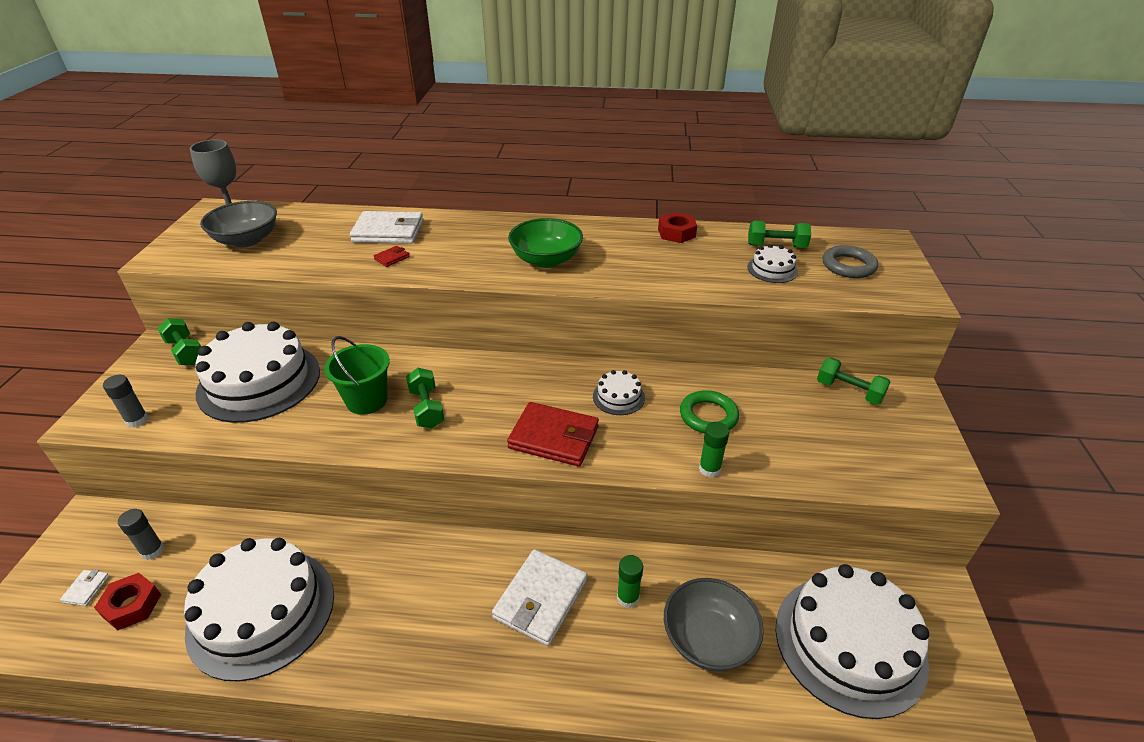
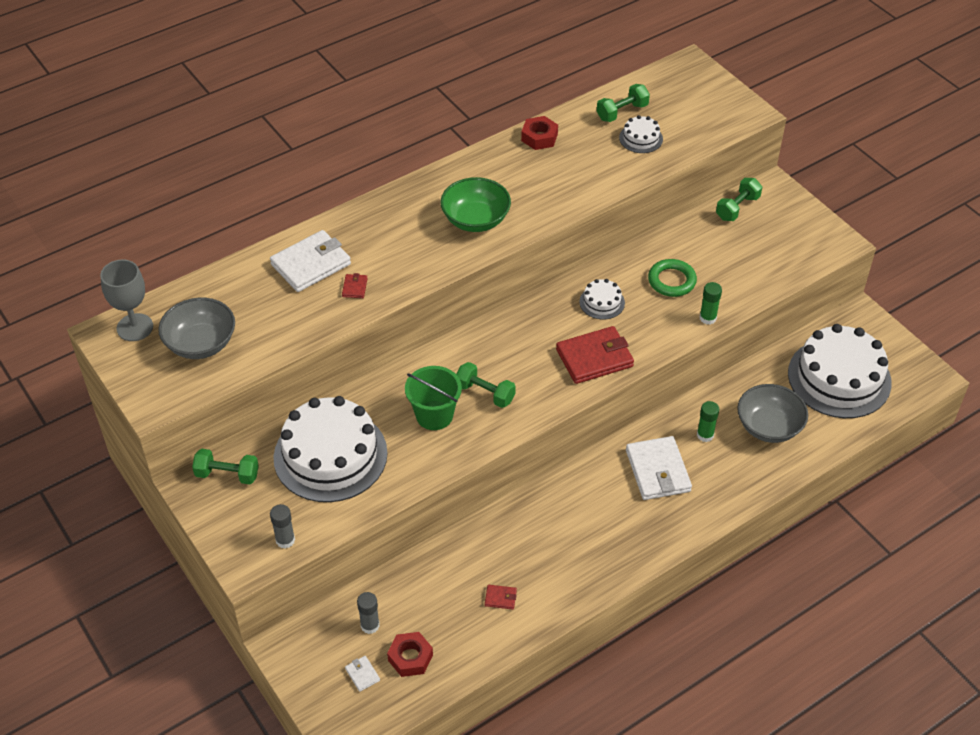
camera: 40 degrees left, 10 degrees up
white cake [184,538,334,682] -> red wallet [485,585,517,610]
green dumbbell [817,357,890,405] -> green dumbbell turned 45 degrees counterclockwise [716,178,762,221]
grey ring [822,245,878,278] -> none

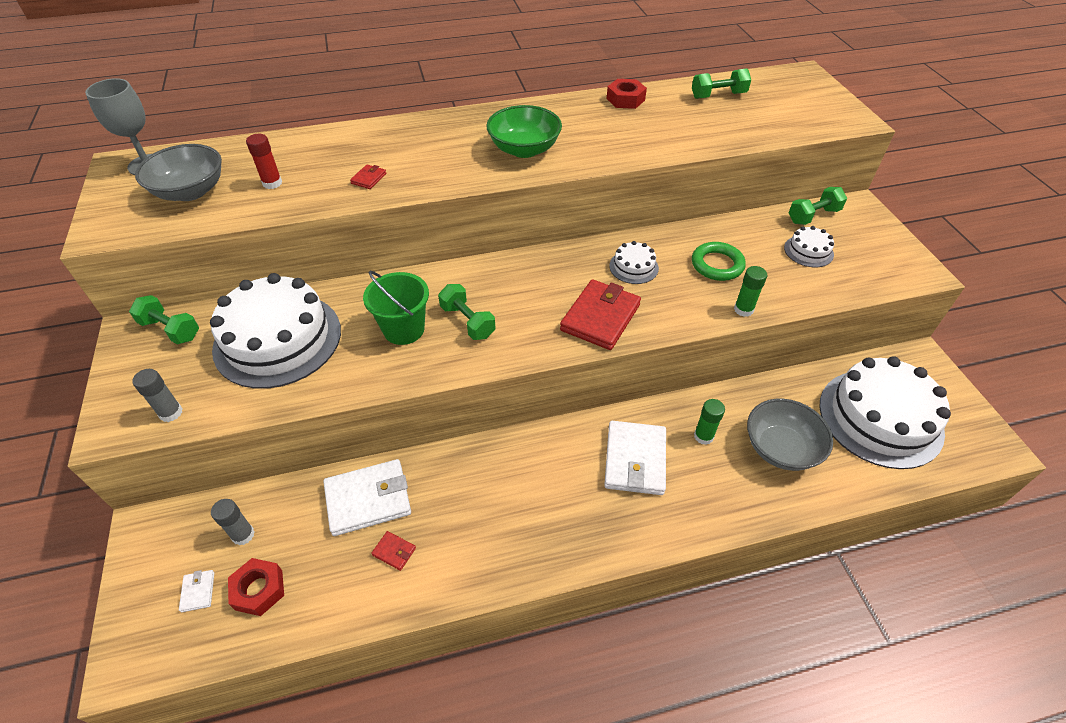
camera: 20 degrees right, 0 degrees up
white wallet [270,230,351,292] -> white wallet moved to [323,459,411,536]
red wallet [556,326,634,384] -> red wallet turned 60 degrees counterclockwise [560,279,641,350]
white cake [619,115,663,153] -> white cake moved to [784,226,834,267]
none -> red glue stick [246,134,282,189]

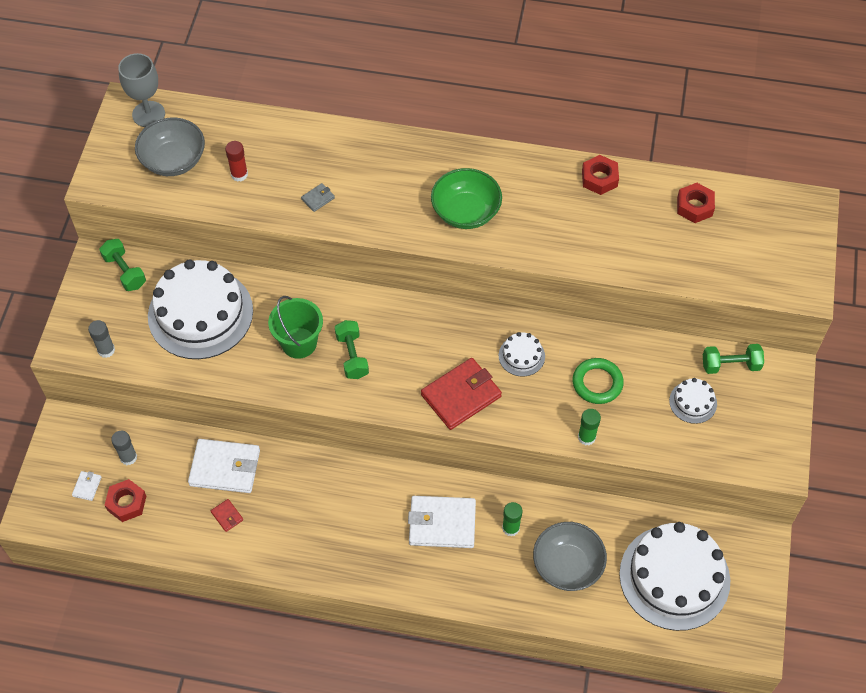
camera: 25 degrees right, 10 degrees up
red wallet [350,164,386,189] -> grey wallet [301,183,335,212]
white wallet [604,421,666,495] -> white wallet turned 60 degrees clockwise [408,496,476,548]
green dumbbell [692,68,751,99] -> red nut [677,183,715,223]

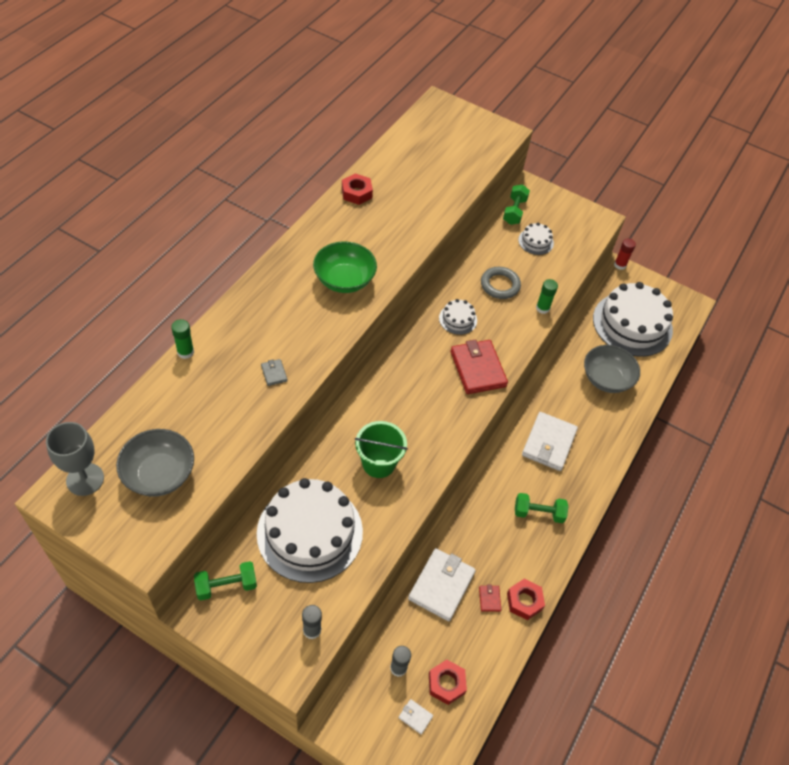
camera: 75 degrees left, 5 degrees down
red wallet [211,499,243,532] -> red wallet turned 75 degrees counterclockwise [479,585,501,612]
red glue stick [225,141,248,182] -> red glue stick moved to [614,238,636,270]
green dumbbell [335,320,369,379] -> green dumbbell moved to [515,493,568,523]
green glue stick [502,502,523,537] -> green glue stick moved to [171,319,194,359]
green ring [573,358,624,404] -> grey ring [481,267,521,299]
red nut [677,183,715,223] -> red nut moved to [507,579,545,620]

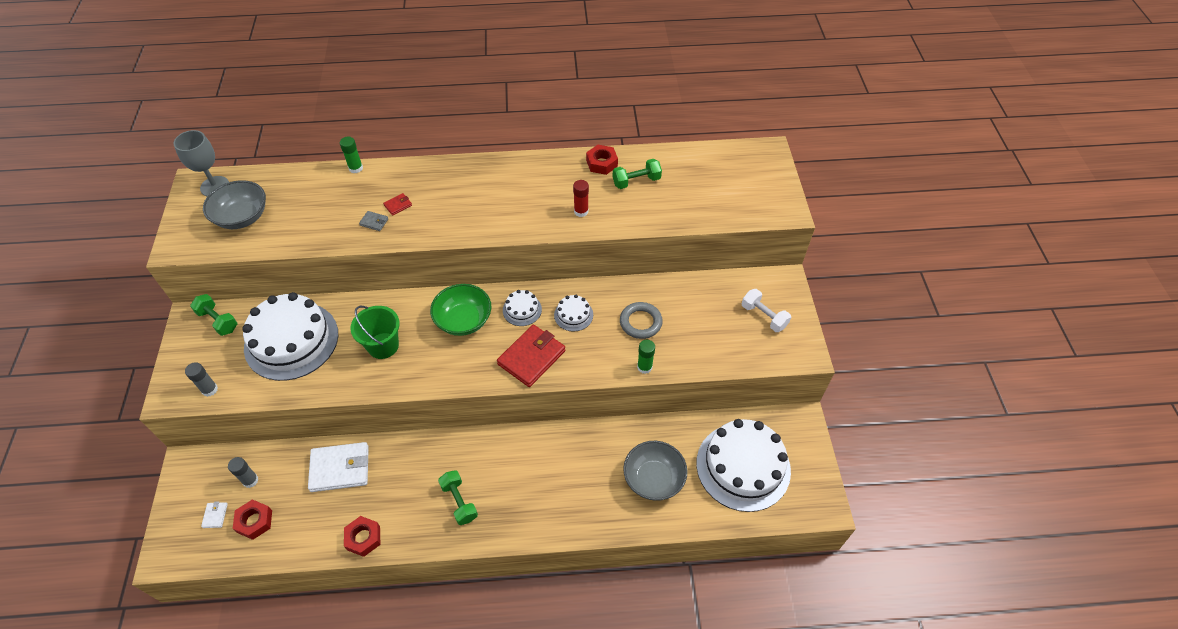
camera: 60 degrees right, 0 degrees up
grey wallet [261,359,288,386] -> grey wallet turned 75 degrees clockwise [359,211,388,231]
green bowl [313,242,377,293] -> green bowl moved to [430,284,492,336]
red wallet [479,585,501,612] -> red wallet moved to [383,193,412,216]
green dumbbell [503,184,530,225] -> green dumbbell moved to [613,159,662,189]
white cake [518,223,554,255] -> white cake moved to [503,290,542,326]
white wallet [522,412,578,471] -> none
red glue stick [614,238,636,270] -> red glue stick moved to [573,180,589,217]
none -> white dumbbell [742,289,791,332]

